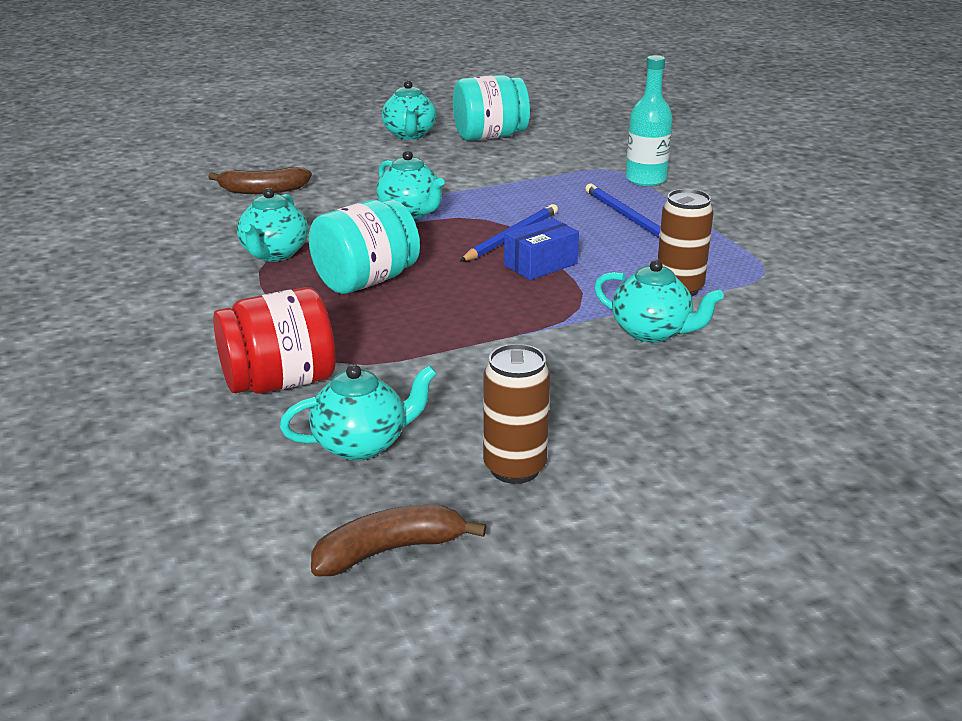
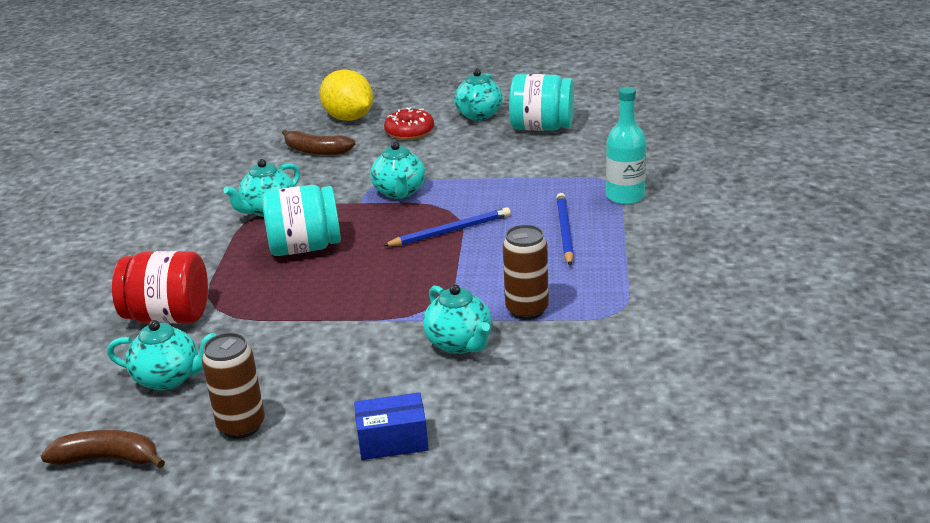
camera: 30 degrees right, 0 degrees up
blue box [504,218,579,280] -> blue box moved to [354,392,429,460]
none -> yellow lemon [319,69,373,121]
none -> red donut [384,107,434,140]

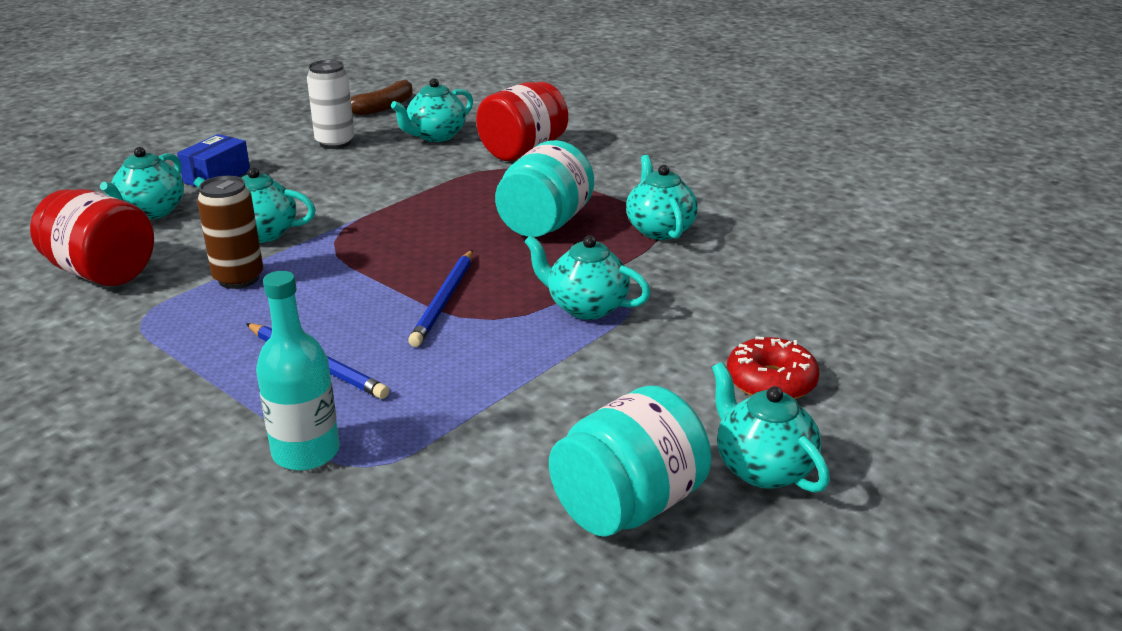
camera: 125 degrees right, 0 degrees up
brown can [202,333,265,439] -> white can [307,60,354,149]
brown banana [282,129,355,155] -> none
yellow lemon [319,69,373,121] -> none
none -> red jar [30,189,154,286]
none -> turquoise teapot [100,147,184,220]

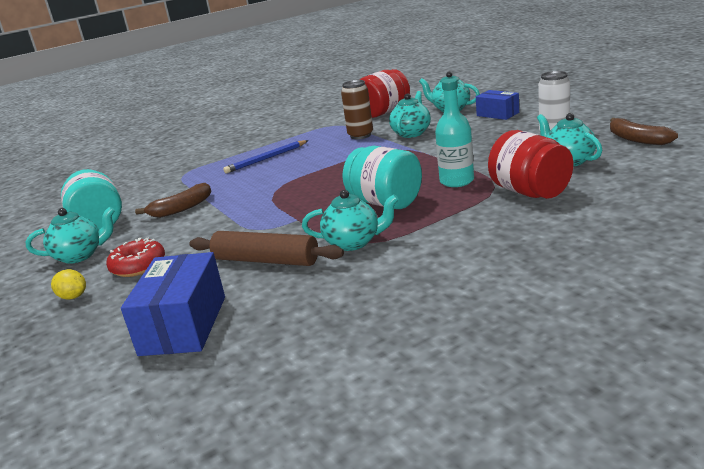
camera: 110 degrees right, 5 degrees down
turquoise bottle [256,271,340,471] -> turquoise bottle moved to [435,79,474,187]
blue pencil [408,250,473,347] -> none
turquoise teapot [524,235,651,320] -> none
none -> yellow lemon [51,269,86,300]
none -> blue box [121,252,225,356]
none -> brown banana [135,183,211,218]
none -> brown rolling pin [189,231,344,266]

